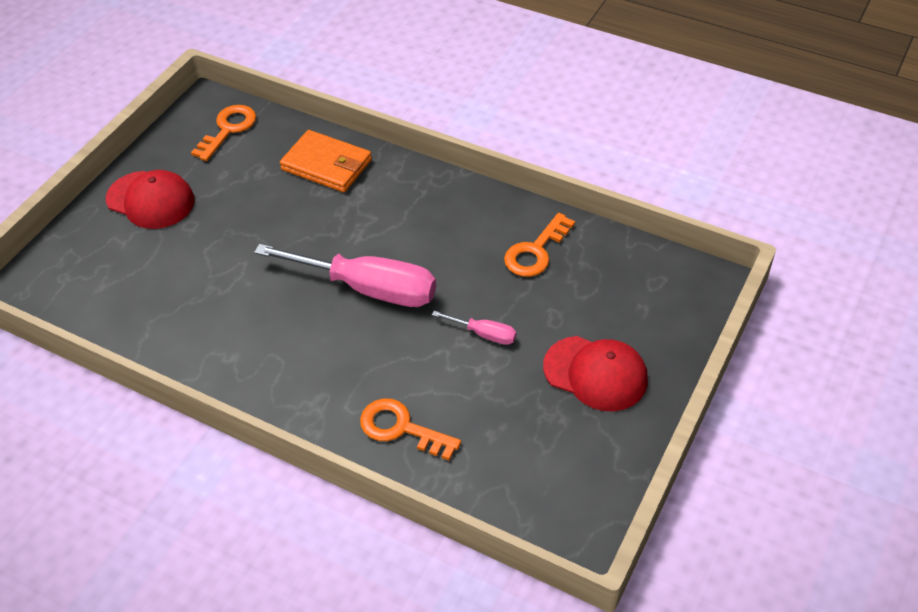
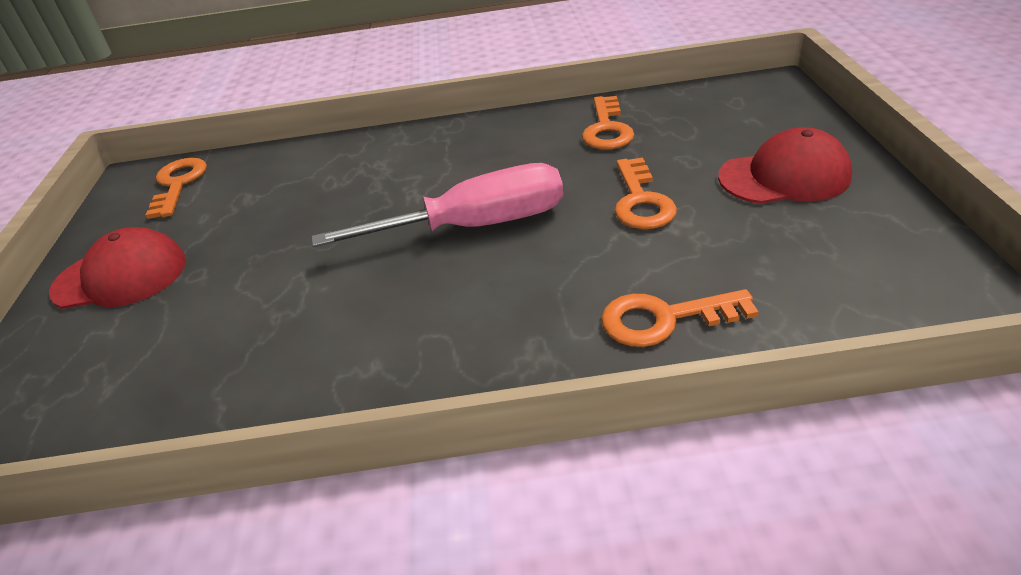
camera: 30 degrees left, 10 degrees down
orange wallet [280,130,372,192] -> none
pink screwdriver [432,311,517,345] -> orange key [615,158,677,229]

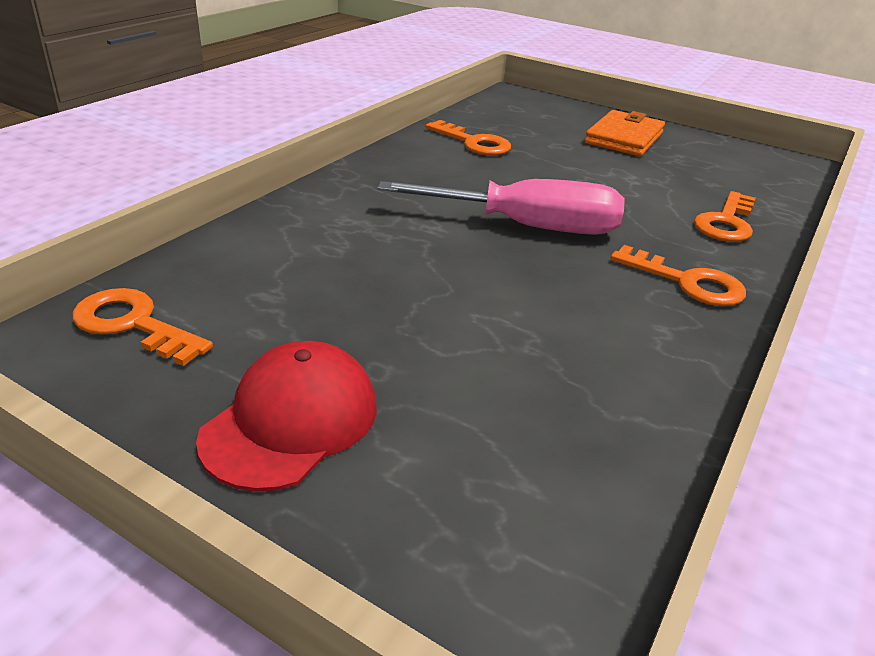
camera: 60 degrees left, 5 degrees down
pink screwdriver [312,163,563,247] -> pink screwdriver turned 75 degrees clockwise [378,179,624,235]
orange key [615,158,677,229] -> orange key moved to [611,245,746,306]
red cap [718,127,852,204] -> orange wallet [585,110,665,156]

